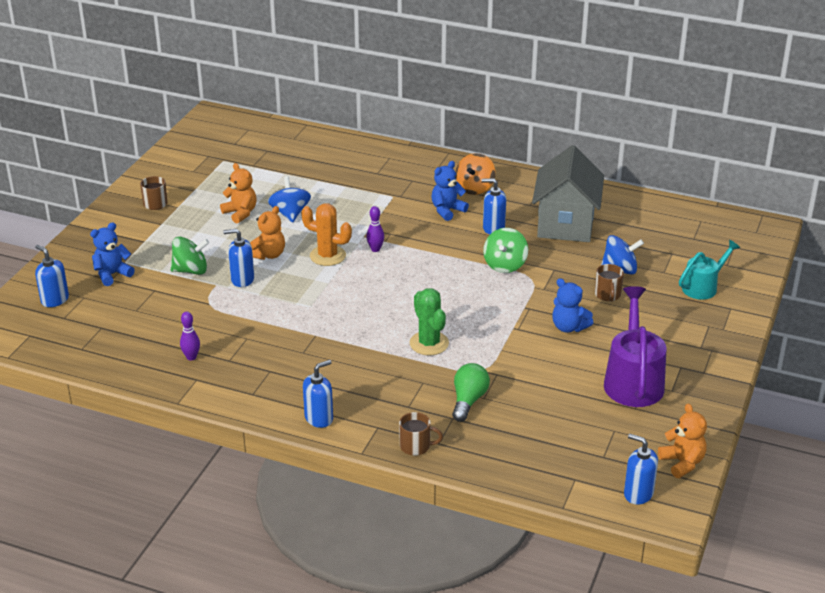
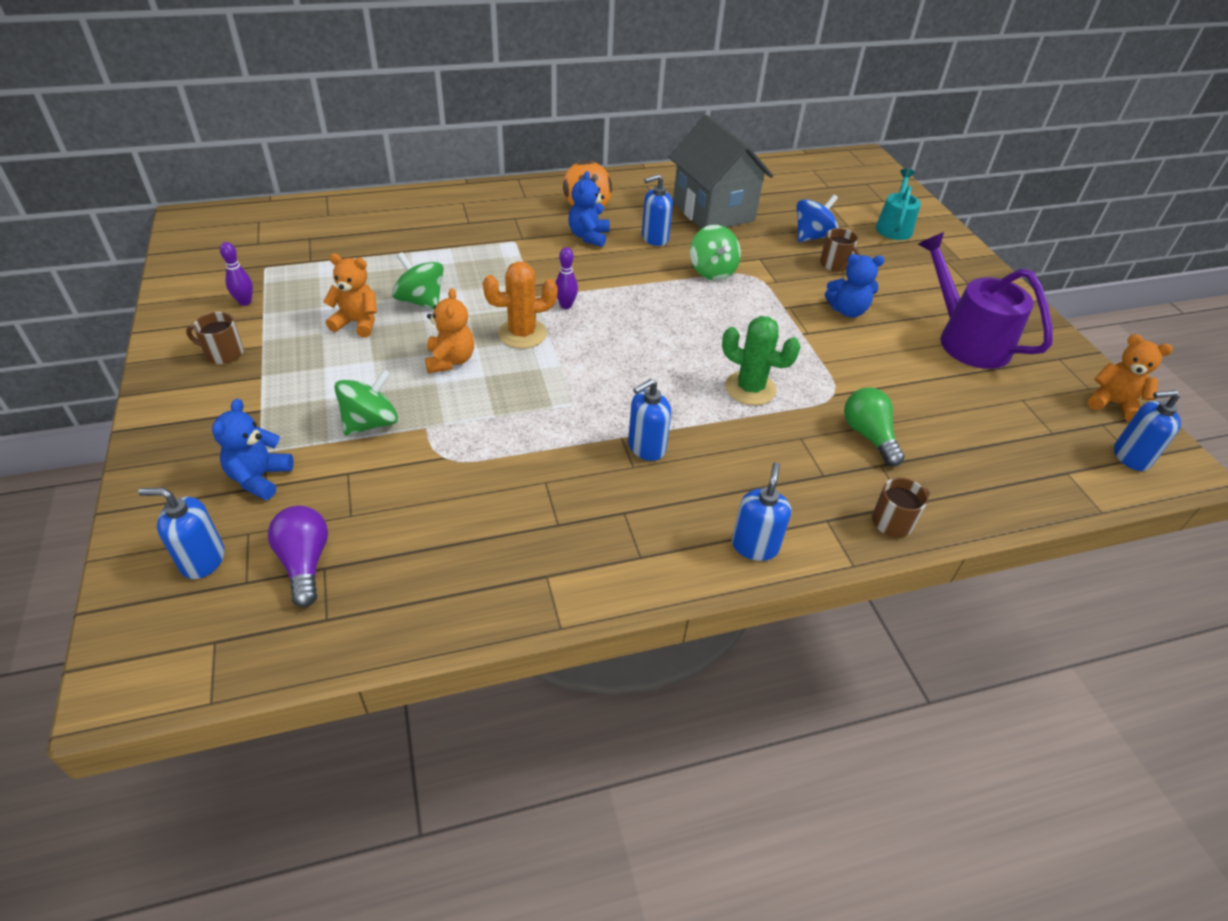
camera: 40 degrees left, 10 degrees up
purple bowling pin [180,312,200,361] -> purple bowling pin moved to [220,242,253,306]
blue soap dispenser [223,229,254,287] -> blue soap dispenser moved to [628,379,671,461]
blue spinning top [268,176,311,223] -> green spinning top [392,252,444,310]
none -> purple light bulb [268,506,328,607]

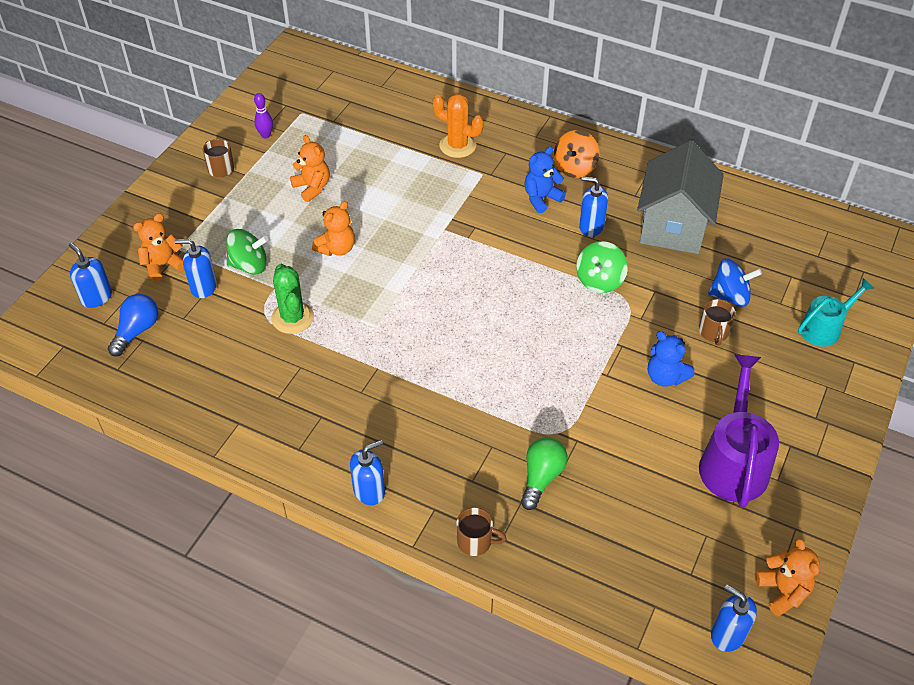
camera: 45 degrees right, 5 degrees up
blue teddy bear [212,399,294,500] -> orange teddy bear [133,213,184,282]
purple light bulb [268,506,328,607] -> blue light bulb [108,294,158,357]
green spinning top [392,252,444,310] -> none
orange cactus [483,261,557,349] -> orange cactus moved to [433,94,483,158]
purple bowling pin [555,247,578,309] -> none
blue soap dispenser [628,379,671,461] -> blue soap dispenser moved to [174,239,217,298]
green cactus [722,316,801,405] -> green cactus moved to [271,264,314,334]

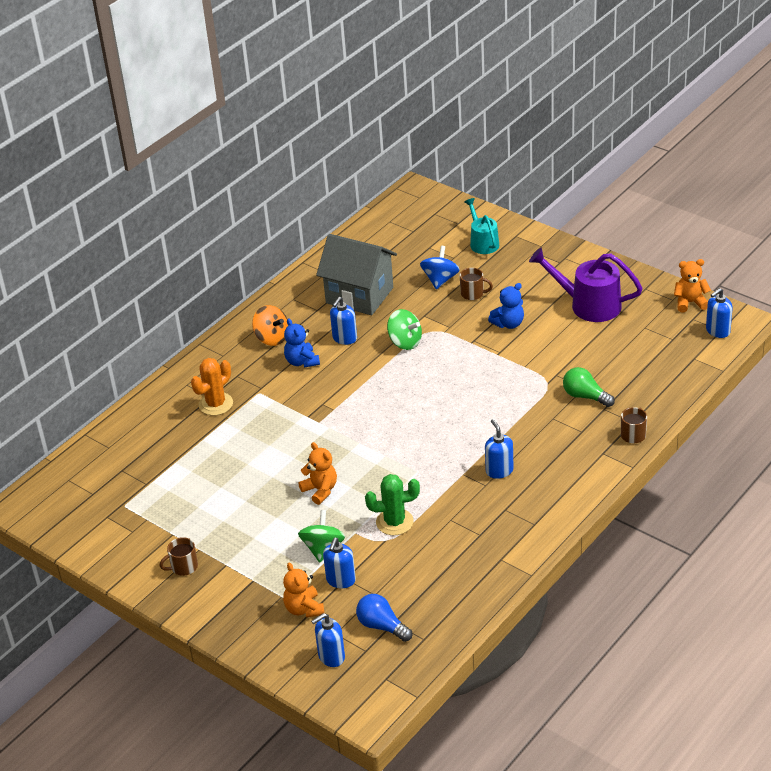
camera: 75 degrees left, 10 degrees down
purple bowling pin [254,93,273,138] -> none
orange teddy bear [290,135,330,202] -> none
blue soap dispenser [350,440,385,505] -> blue soap dispenser moved to [485,419,514,479]

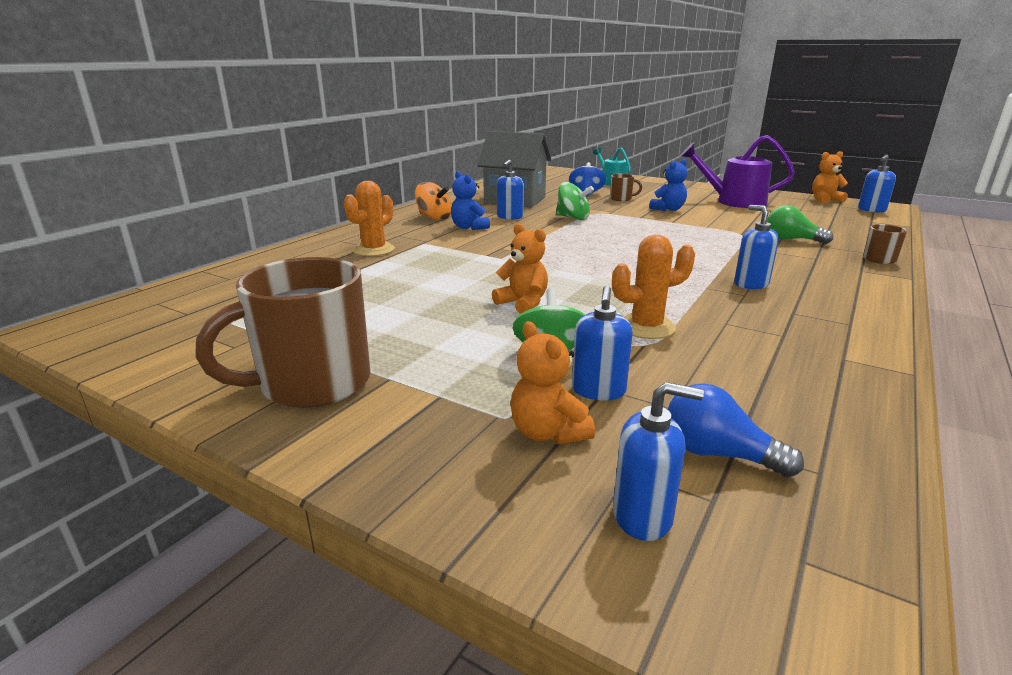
camera: 10 degrees left, 15 degrees down
brown mug [159,537,198,576] -> brown mug [195,257,371,408], size x2.24
blue soap dispenser [311,613,345,667] -> blue soap dispenser turned 135 degrees counterclockwise [613,382,704,541]
green cactus [365,474,420,535] -> orange cactus [612,235,695,339]

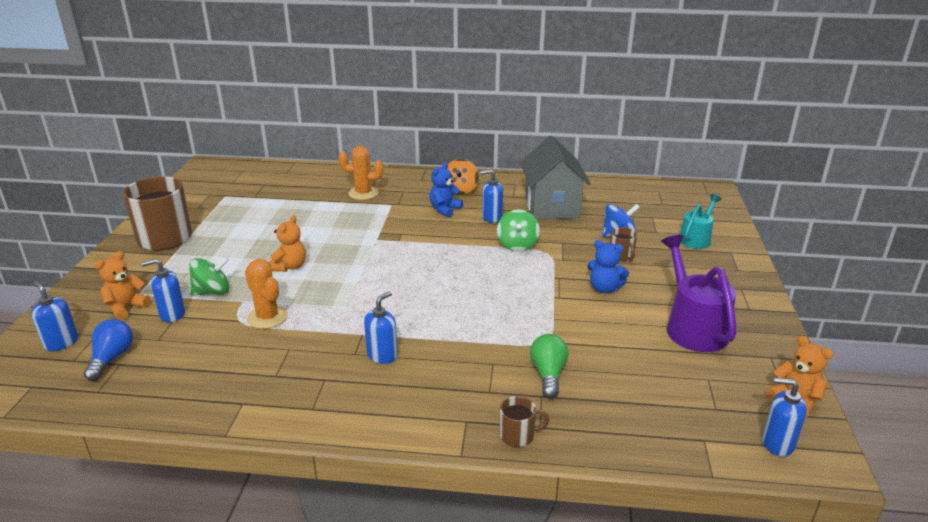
camera: 65 degrees right, 5 degrees up
blue soap dispenser [613,382,704,541] -> blue soap dispenser turned 150 degrees clockwise [31,281,78,352]

